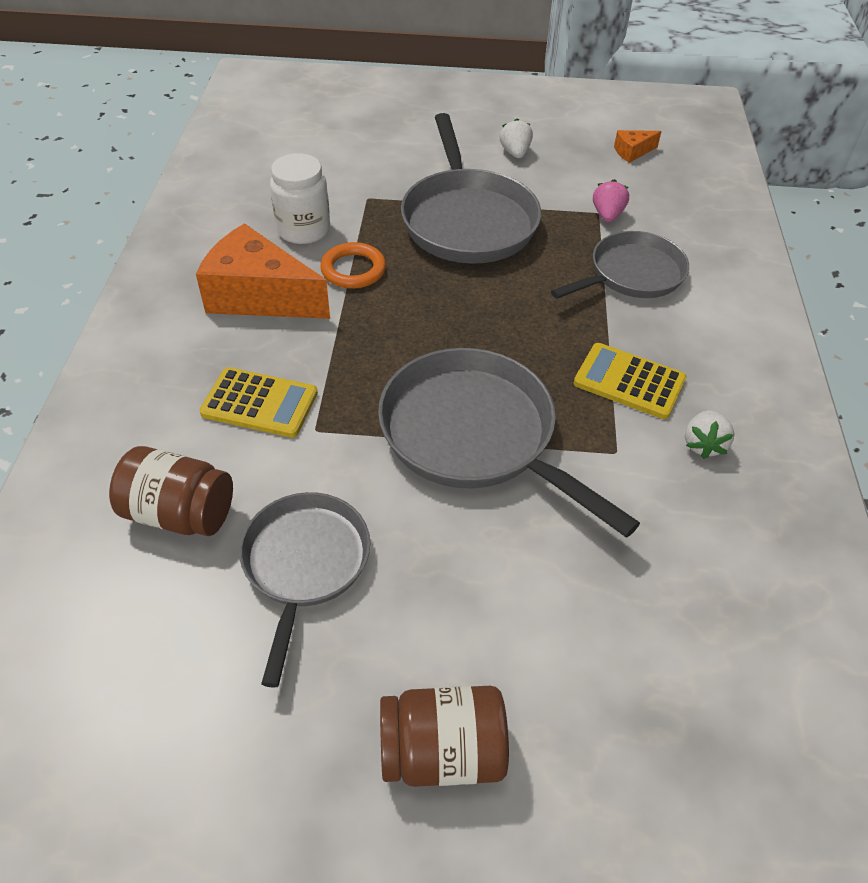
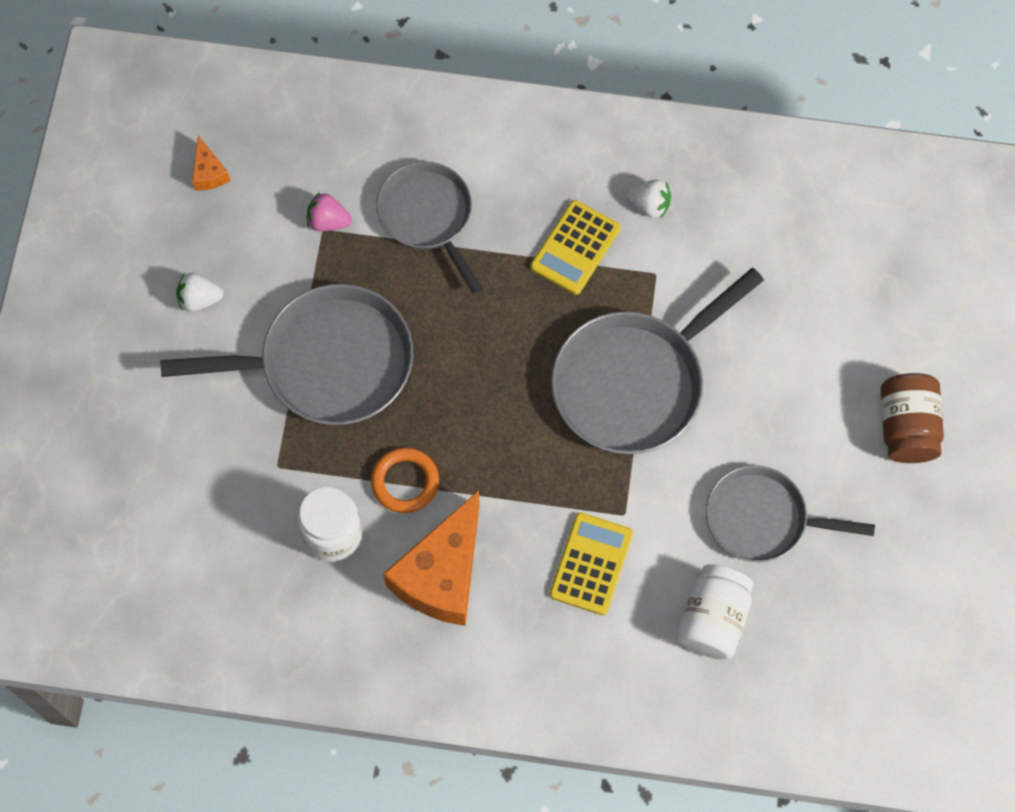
camera: 85 degrees left, 20 degrees up
brown jar [109,446,233,536] -> white jar [676,564,754,660]

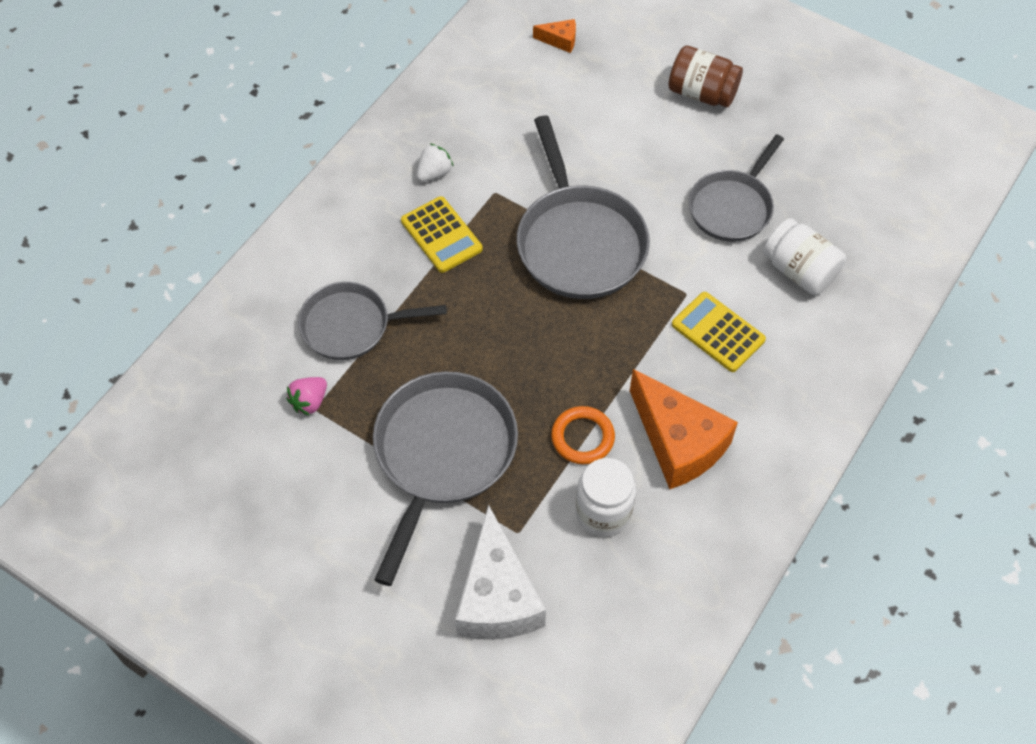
camera: 65 degrees left, 10 degrees down
white strawberry [176,273,224,312] -> none
orange cheese [192,135,231,190] -> orange cheese moved to [533,19,576,53]
none -> white cheese [455,505,546,640]

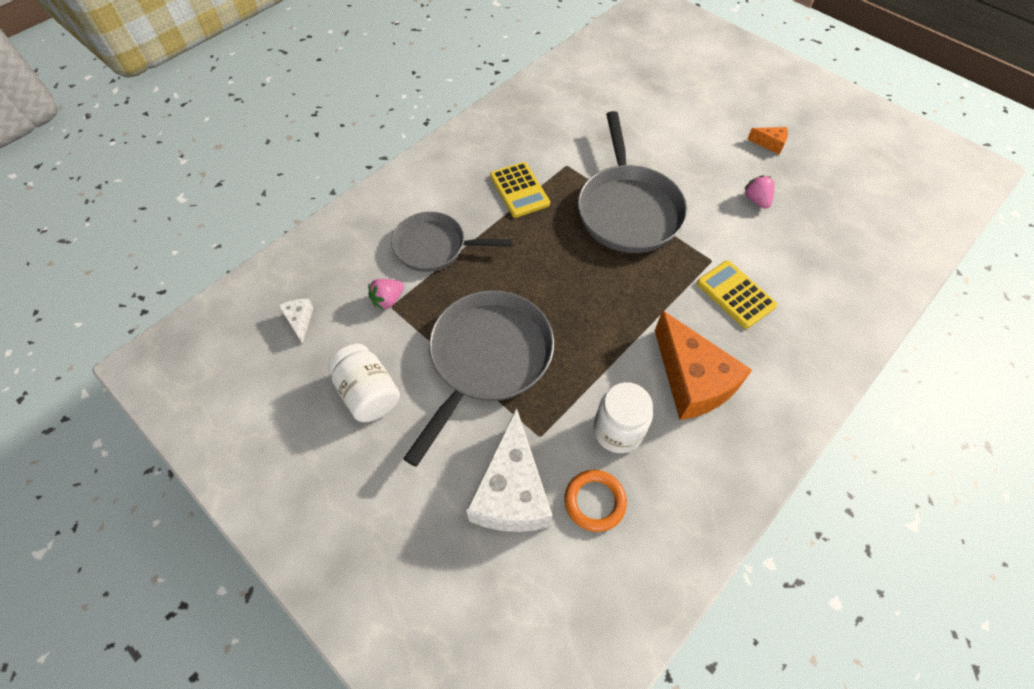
camera: 10 degrees right, 0 degrees up
white strawberry [417,143,454,182] -> none
orange cheese [533,19,576,53] -> orange cheese moved to [747,127,788,155]
orange ring [551,406,615,464] -> orange ring moved to [564,470,627,532]
brown jar [669,46,743,107] -> none
grey pan [688,134,784,242] -> pink strawberry [744,175,775,209]
white jar [763,218,846,295] -> white jar moved to [328,344,400,422]
none -> white cheese [278,299,313,344]

